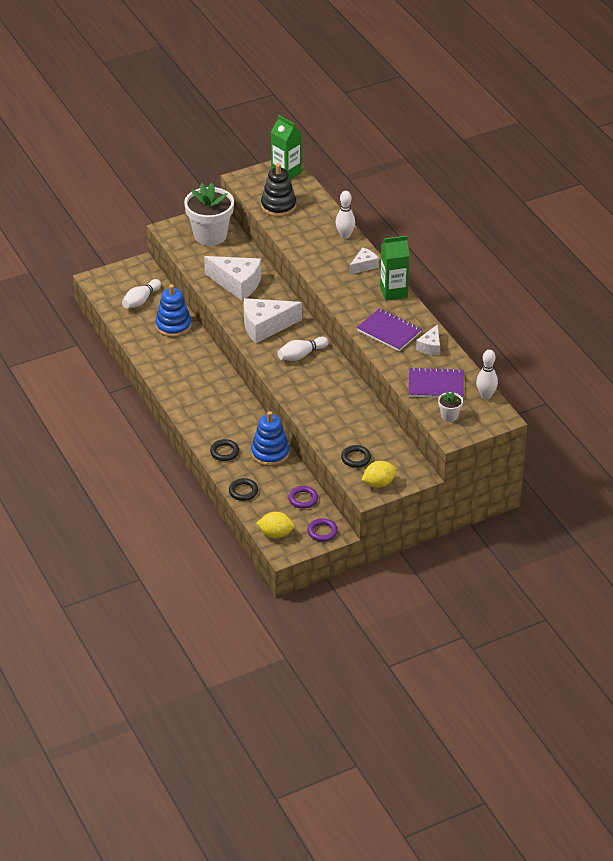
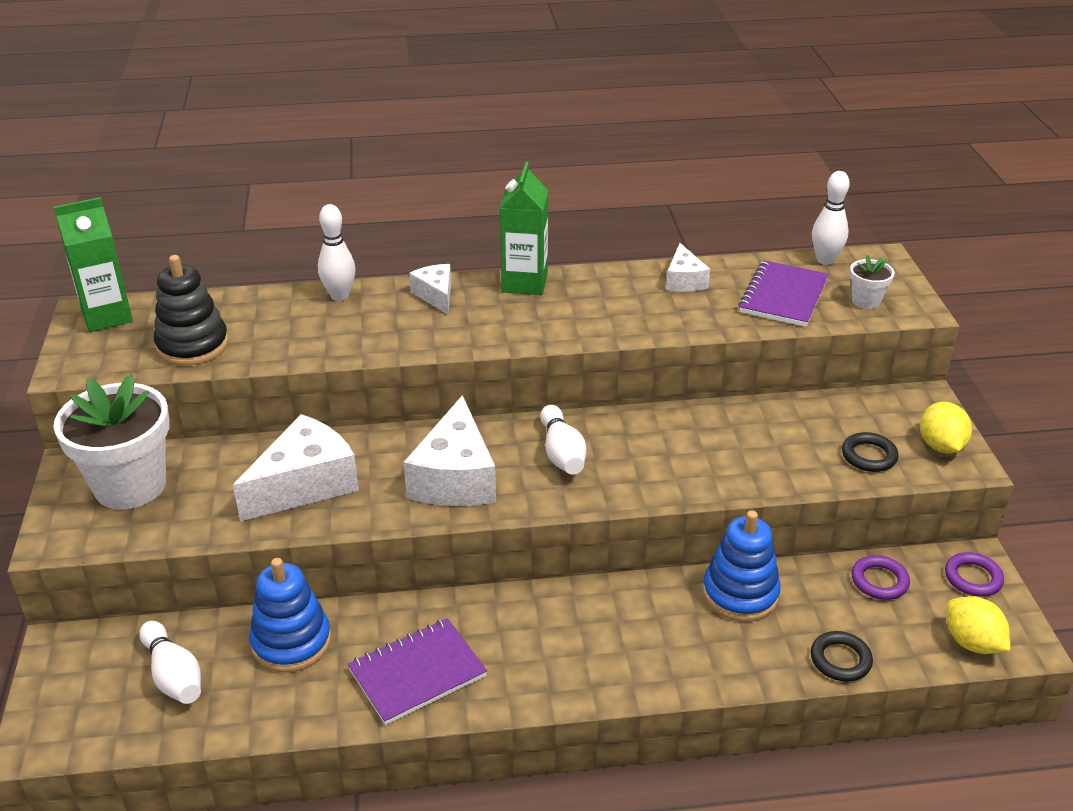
camera: 70 degrees left, 5 degrees down
black ring [210,439,239,461] -> none
yellow lemon [256,512,294,538] -> yellow lemon turned 60 degrees counterclockwise [947,596,1010,654]
purple notebook [357,308,422,351] -> purple notebook moved to [348,618,487,725]
white cheese [416,324,440,355] -> white cheese turned 45 degrees clockwise [666,243,710,292]

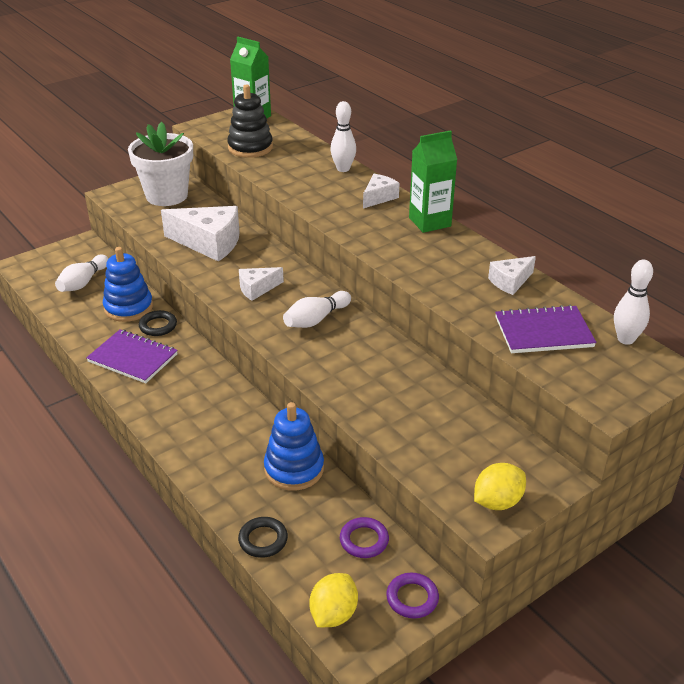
camera: 60 degrees right, 0 degrees up
white cheese [404,395,496,506] -> white cheese [239,267,284,301], size x0.54
black ring [842,432,899,472] -> black ring moved to [139,310,177,336]
white flower pot [850,255,895,309] -> none

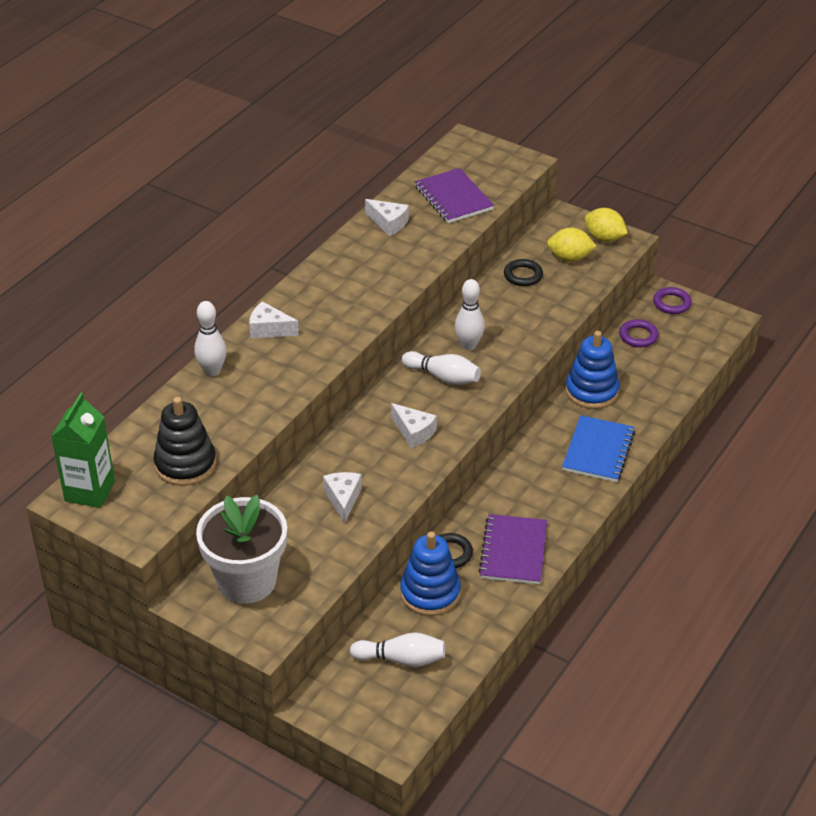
camera: 110 degrees left, 5 degrees up
white cheese [161,206,240,262] -> white cheese [323,472,362,523], size x0.54
black ring [238,517,288,558] -> black ring moved to [504,259,543,286]
yellow lemon [309,573,358,627] -> yellow lemon moved to [547,227,597,262]
green carton [409,130,457,233] -> none
white bowling pin [614,260,653,345] -> white bowling pin moved to [455,279,485,350]
none -> blue notebook [562,415,635,482]

